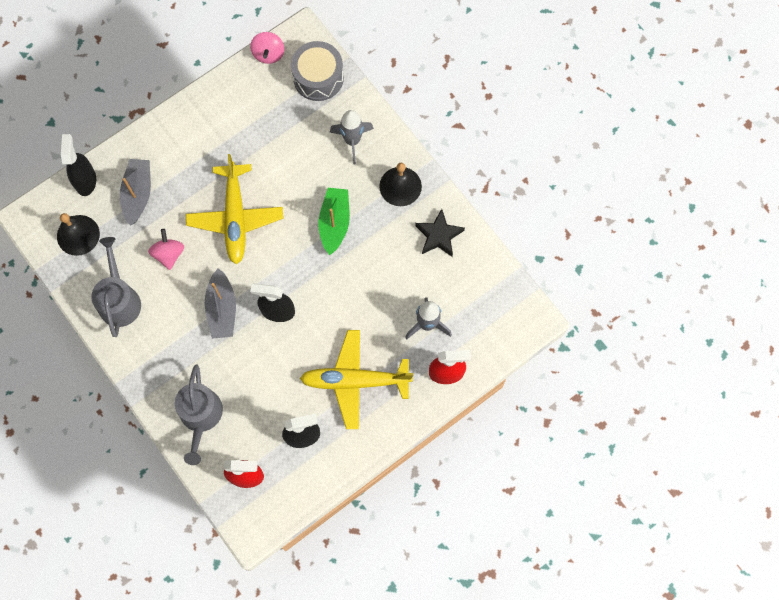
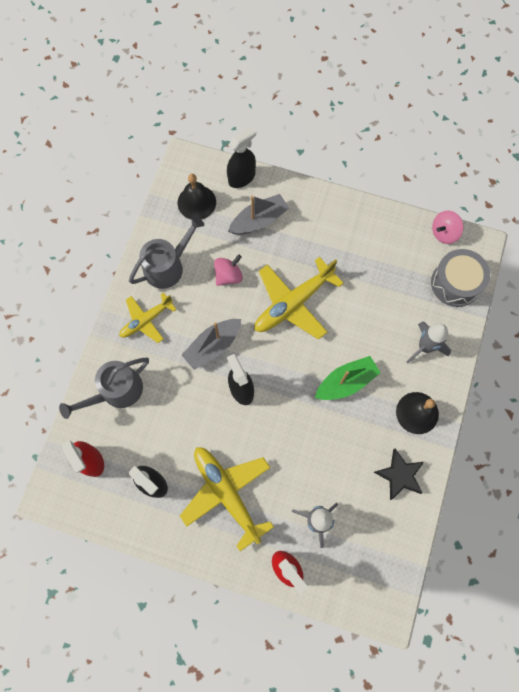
camera: 55 degrees right, 0 degrees up
none -> yellow plane [119,292,177,343]

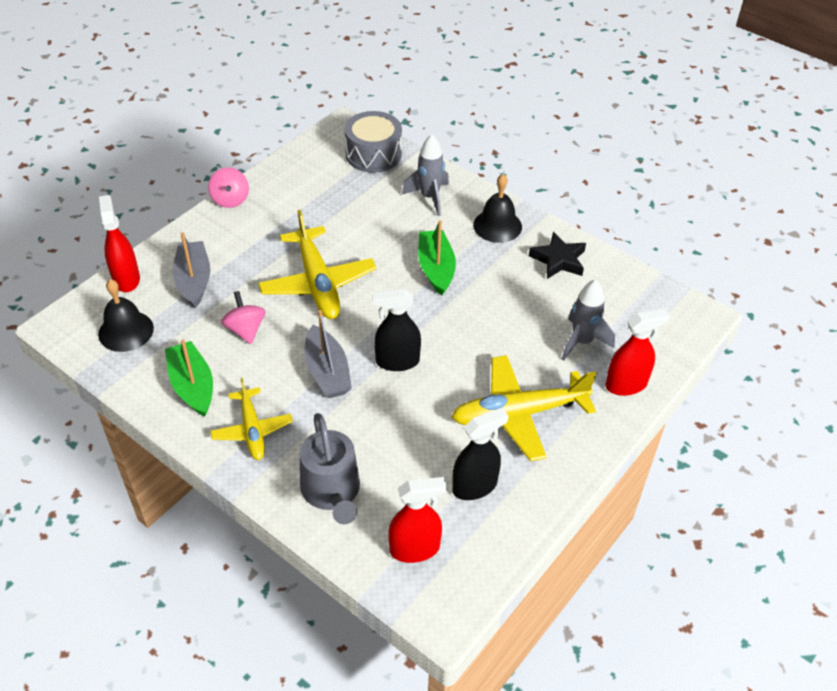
camera: 70 degrees left, 25 degrees down
grey watering can [129,216,204,289] -> green boat [165,340,213,417]
black spray bottle [227,126,256,188] -> red spray bottle [99,195,140,292]
pink spinning top [432,211,464,244] -> pink spinning top moved to [208,167,249,208]

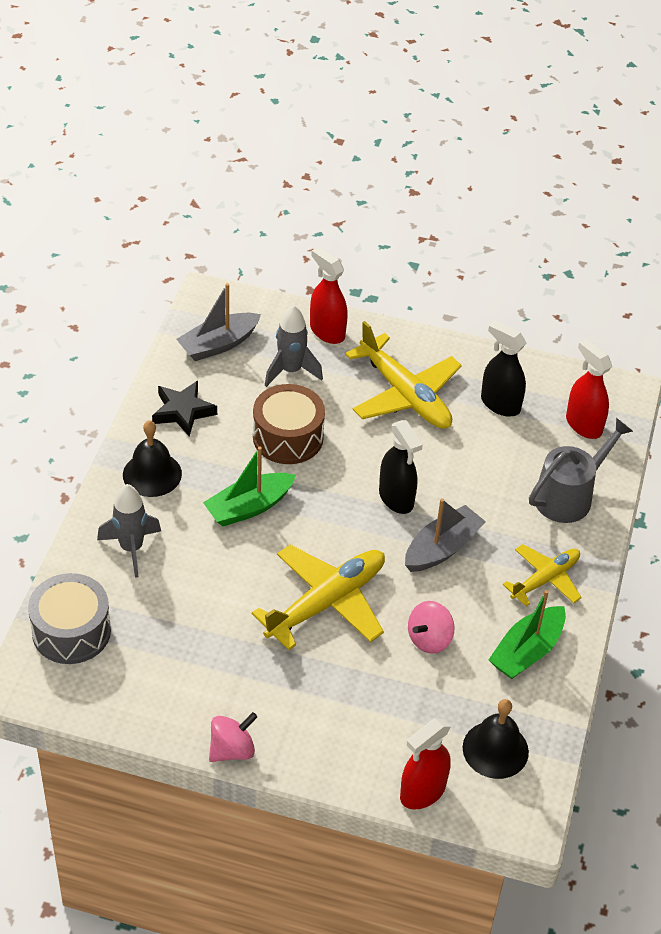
camera: 115 degrees left, 0 degrees up
grey boat [173,232,210,308] -> grey boat moved to [176,283,261,361]
none -> brown drum [253,384,325,464]

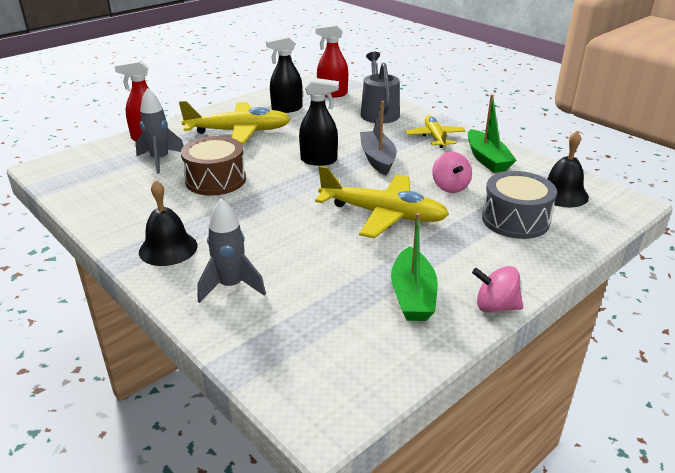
camera: 55 degrees left, 15 degrees down
grey drum [28,573,111,664] -> grey drum moved to [482,171,557,239]
black star [152,381,217,436] -> none
grey boat [176,283,261,361] -> none
green boat [203,447,296,526] -> green boat moved to [391,213,438,321]
pink spinning top [209,712,257,762] -> pink spinning top turned 75 degrees counterclockwise [472,266,523,313]
yellow plane [252,545,385,650] -> yellow plane turned 120 degrees clockwise [315,166,449,238]
red spray bottle [400,718,451,810] -> none

